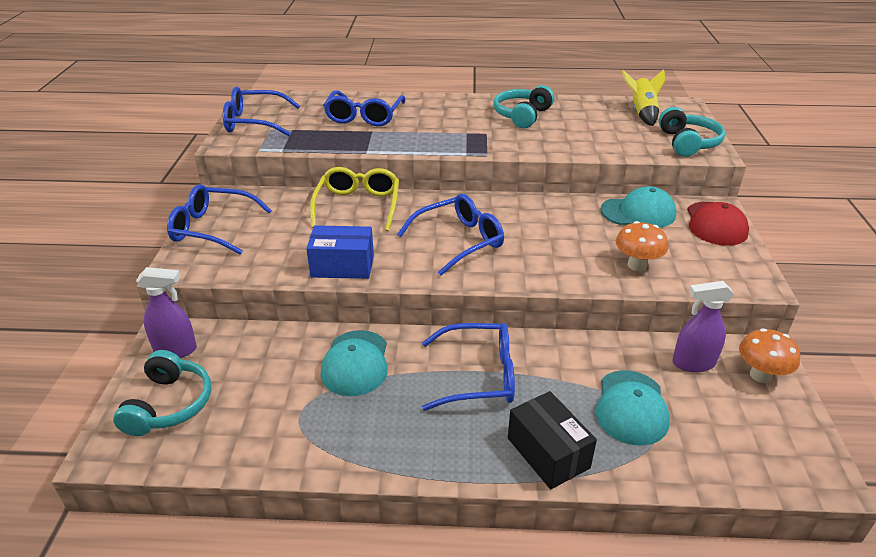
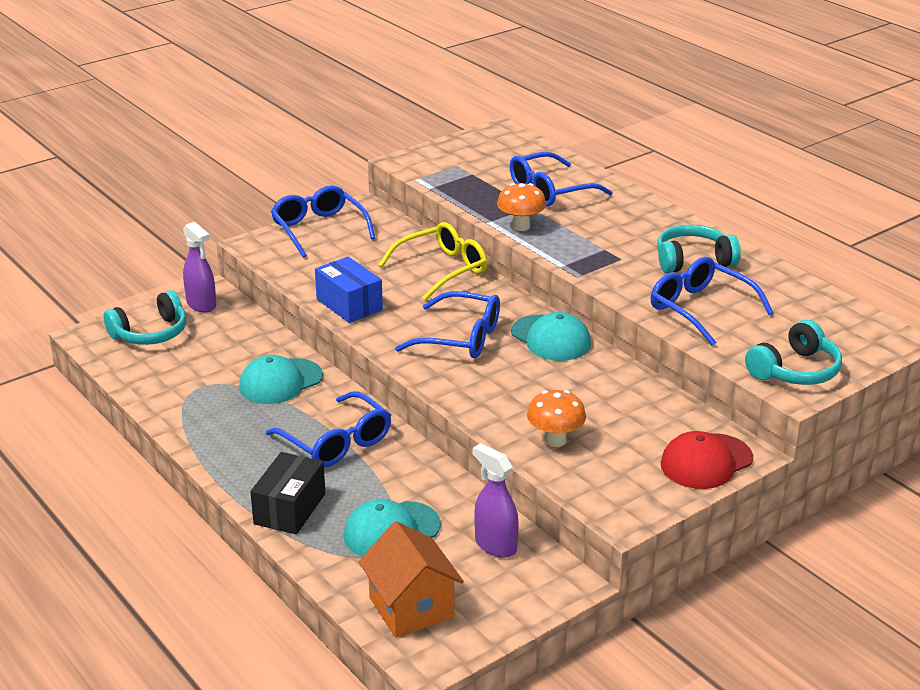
camera: 50 degrees right, 5 degrees down
blue glasses [223,87,300,136] -> blue glasses moved to [651,257,773,346]
turquoise cap [601,186,677,228] -> turquoise cap moved to [511,312,591,361]
yellow rocket [622,69,665,126] -> none
orange mushroom [739,328,800,383] -> orange mushroom moved to [497,183,546,231]
none -> orange house [359,521,464,638]

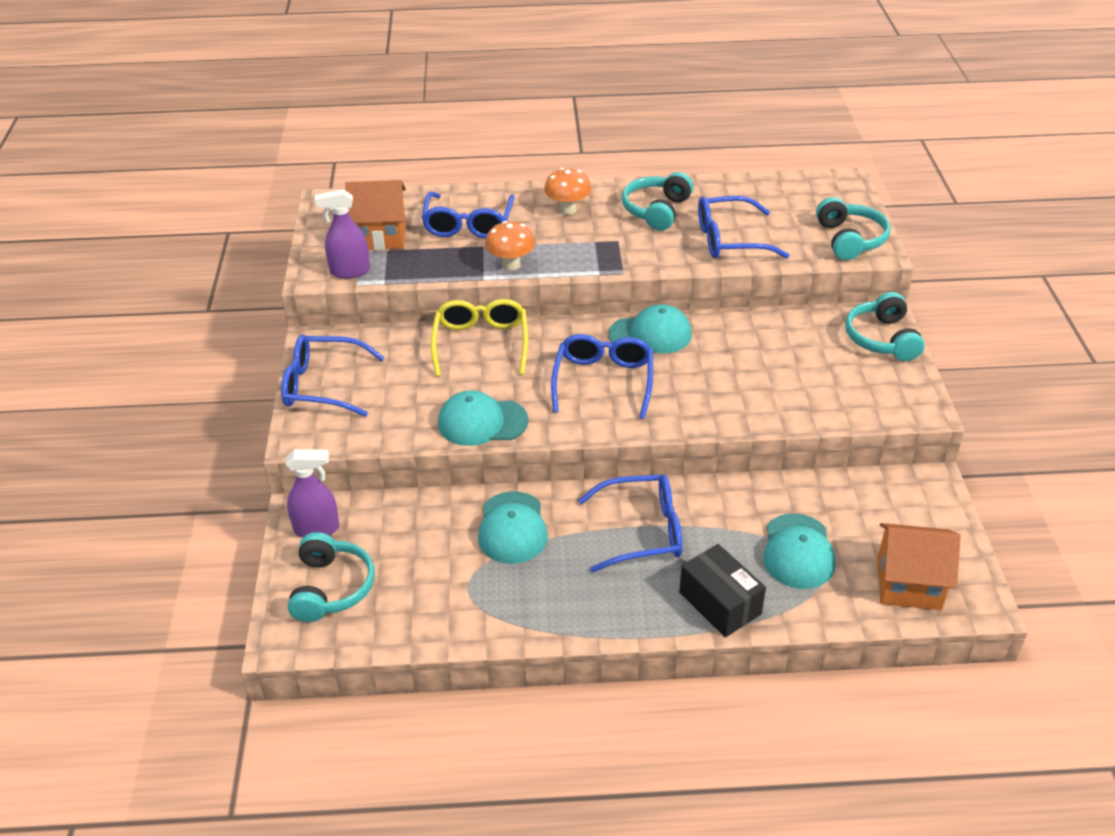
camera: 55 degrees left, 10 degrees up
blue box [315,257,383,323] -> turquoise cap [438,390,528,446]
blue glasses [395,291,500,359] -> blue glasses turned 45 degrees counterclockwise [551,334,653,419]
purple spray bottle [473,443,519,558] -> purple spray bottle moved to [315,189,370,279]
orange mushroom [527,390,586,447] -> orange mushroom moved to [544,168,591,215]
red cap [660,431,753,489] -> turquoise headphones [845,292,925,361]
none -> orange house [345,180,406,250]

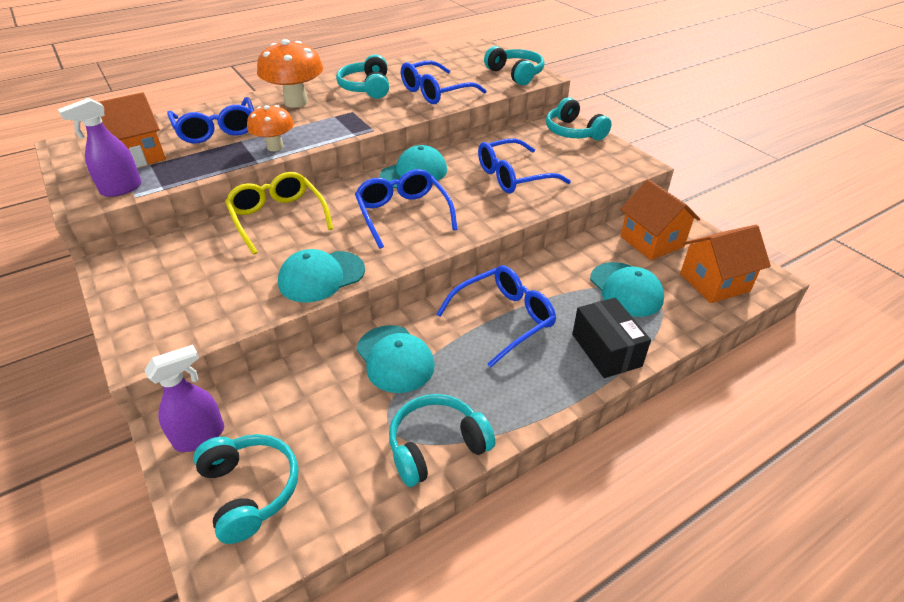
camera: 30 degrees left, 0 degrees up
blue glasses [281,335,385,417] -> blue glasses moved to [478,138,571,194]
orange mushroom [544,168,591,215] -> orange mushroom [257,39,323,108], size x1.58
black box [679,544,766,637] -> black box turned 45 degrees clockwise [572,298,651,378]
none -> turquoise headphones [389,394,495,487]
none -> orange house [620,179,700,260]

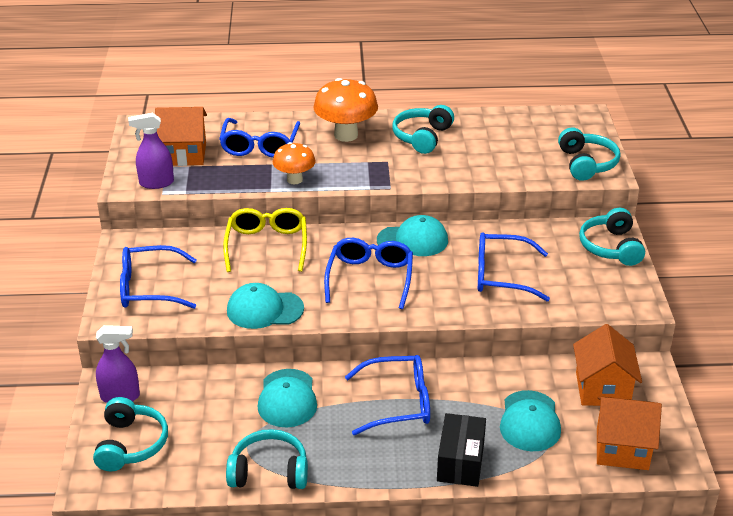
camera: 30 degrees right, 5 degrees down
blue glasses [401,60,486,104] -> blue glasses moved to [120,245,197,309]

